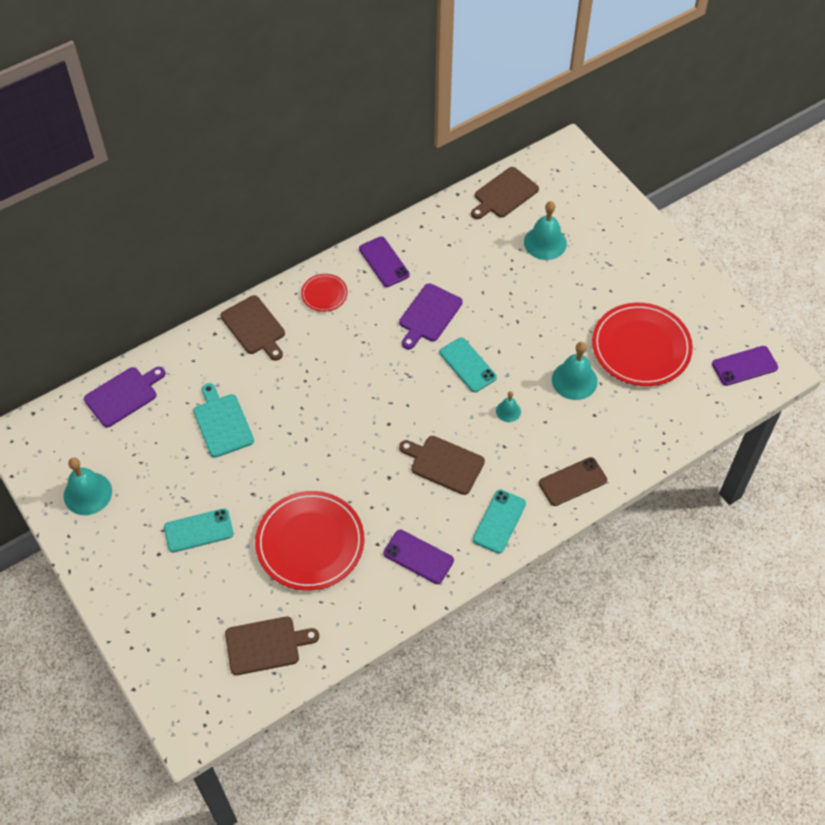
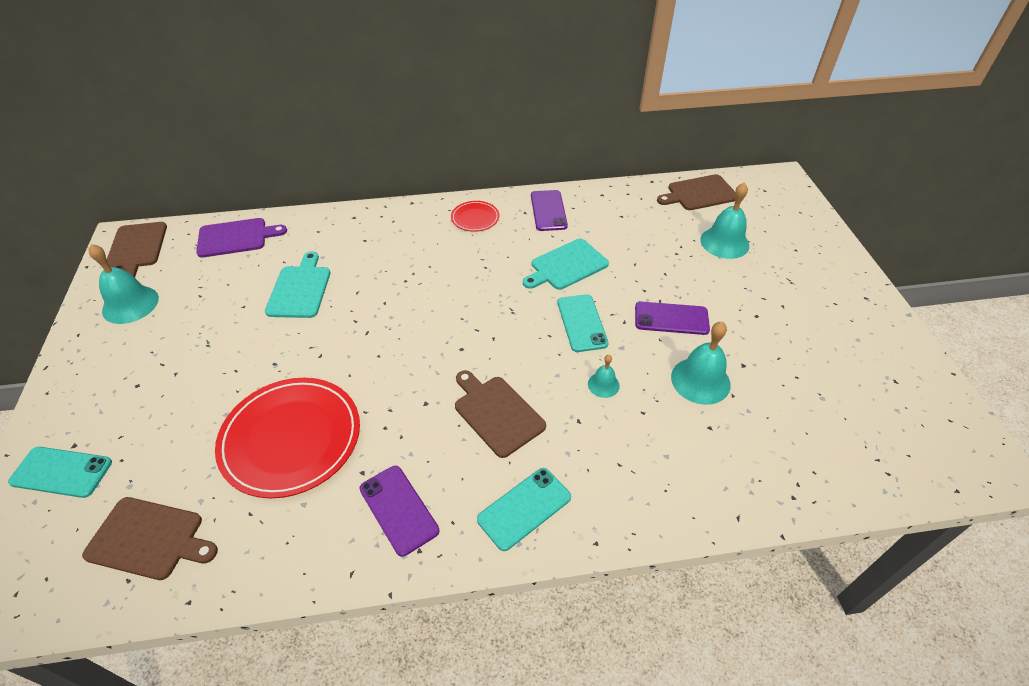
camera: 25 degrees right, 10 degrees down
turquoise phone [164,508,234,553] -> turquoise phone moved to [8,447,112,498]
brown cutting board [221,295,285,361] -> brown cutting board moved to [107,222,167,277]
purple cutting board [399,283,463,349] -> turquoise cutting board [523,239,609,290]
brown phone [539,457,607,506] -> none
red plate [592,303,693,386] -> none
purple phone [712,346,778,386] -> purple phone moved to [635,302,710,335]

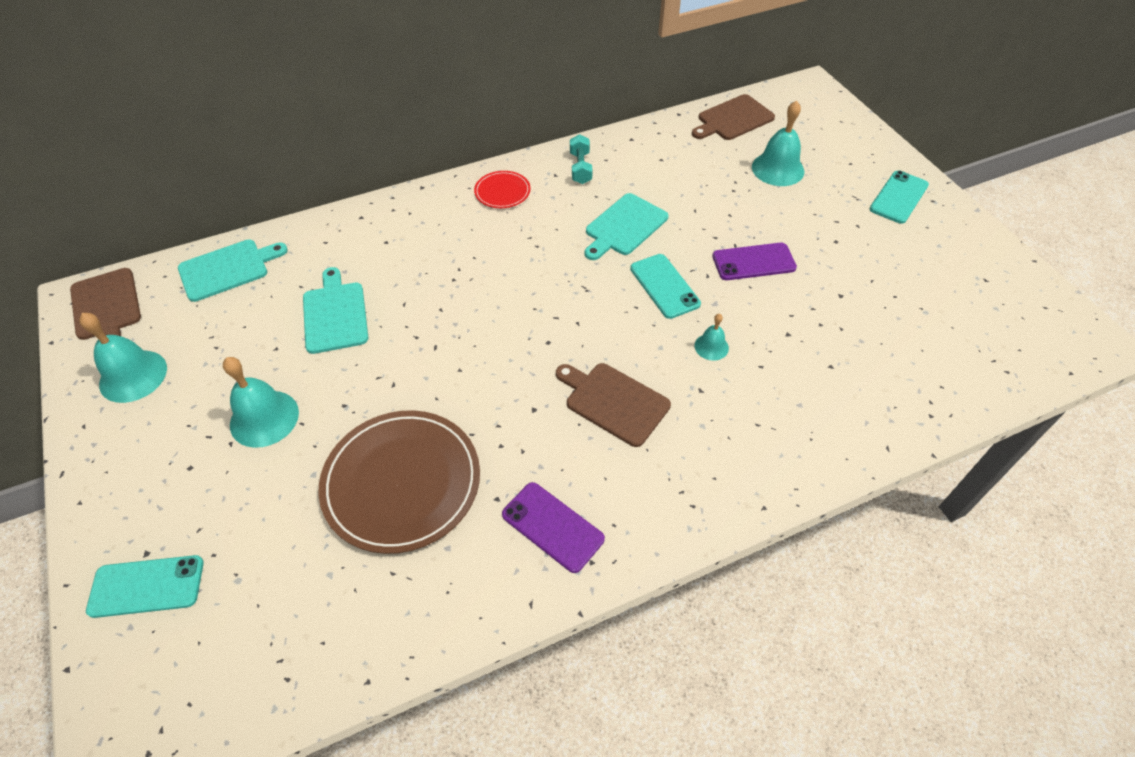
camera: 15 degrees left, 5 degrees up
brown cutting board [82,497,218,580] -> none
purple cutting board [196,218,287,258] -> turquoise cutting board [178,240,288,302]
red plate [215,378,360,498] -> brown plate [319,410,480,554]
turquoise phone [477,468,571,551] -> turquoise phone moved to [870,170,929,224]
purple phone [531,190,568,231] -> turquoise dumbbell [570,134,592,184]
turquoise bell [671,322,731,405] -> turquoise bell moved to [223,357,299,448]

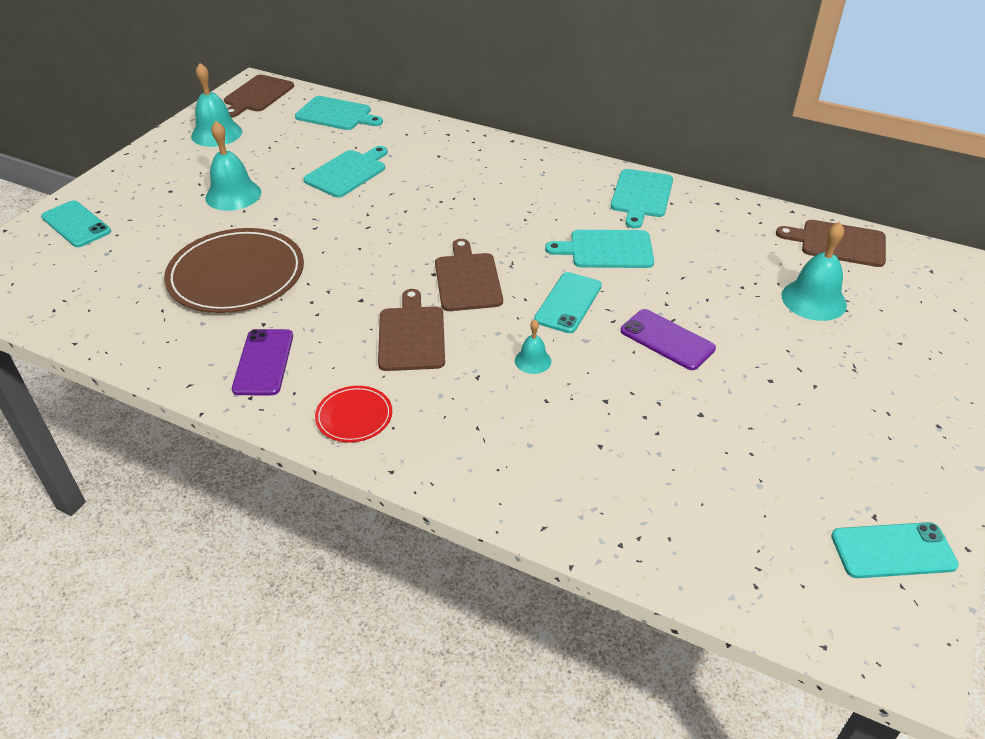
camera: 50 degrees right, 10 degrees down
red plate [474,171,531,208] -> red plate moved to [315,386,392,443]
turquoise dumbbell [570,134,592,184] -> turquoise cutting board [611,169,673,229]
turquoise phone [870,170,929,224] -> turquoise phone moved to [831,522,959,578]
none -> brown cutting board [435,239,503,311]

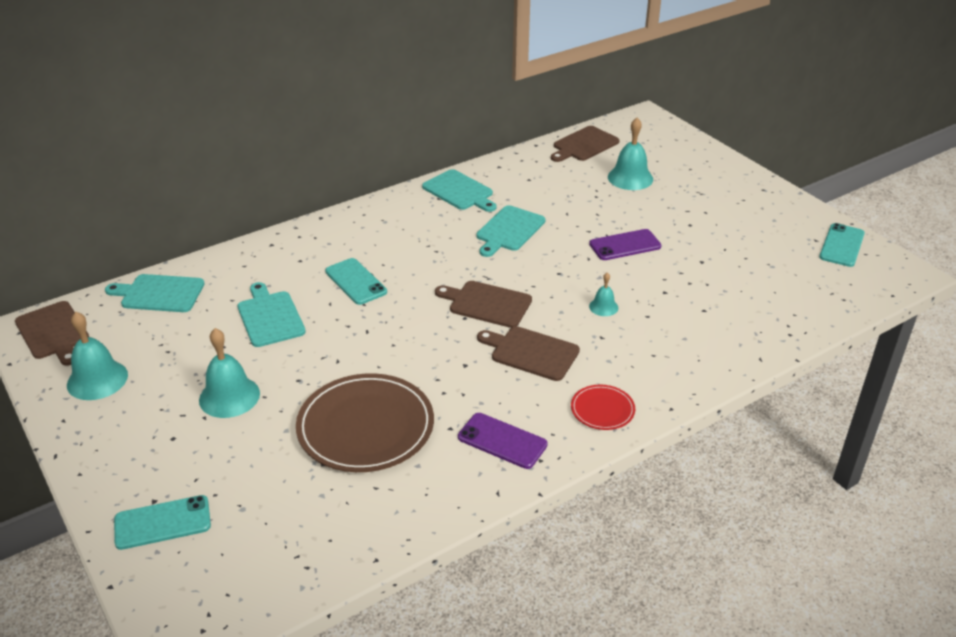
camera: 60 degrees left, 5 degrees down
turquoise cutting board [295,96,383,130] -> turquoise cutting board turned 135 degrees counterclockwise [105,274,205,312]
turquoise phone [534,272,602,333] -> turquoise phone moved to [325,258,387,305]

